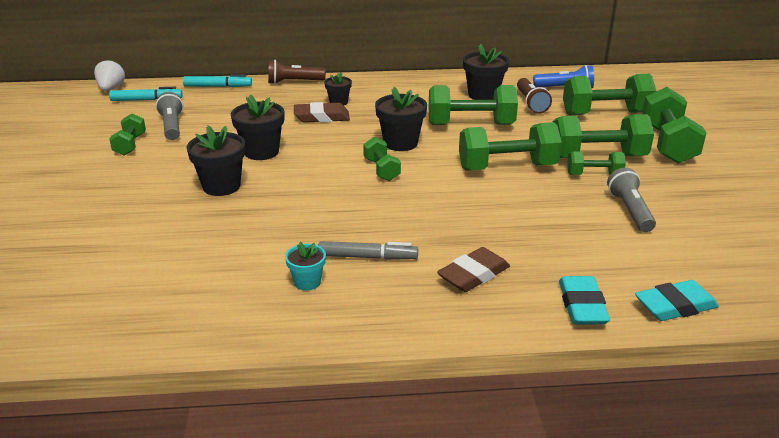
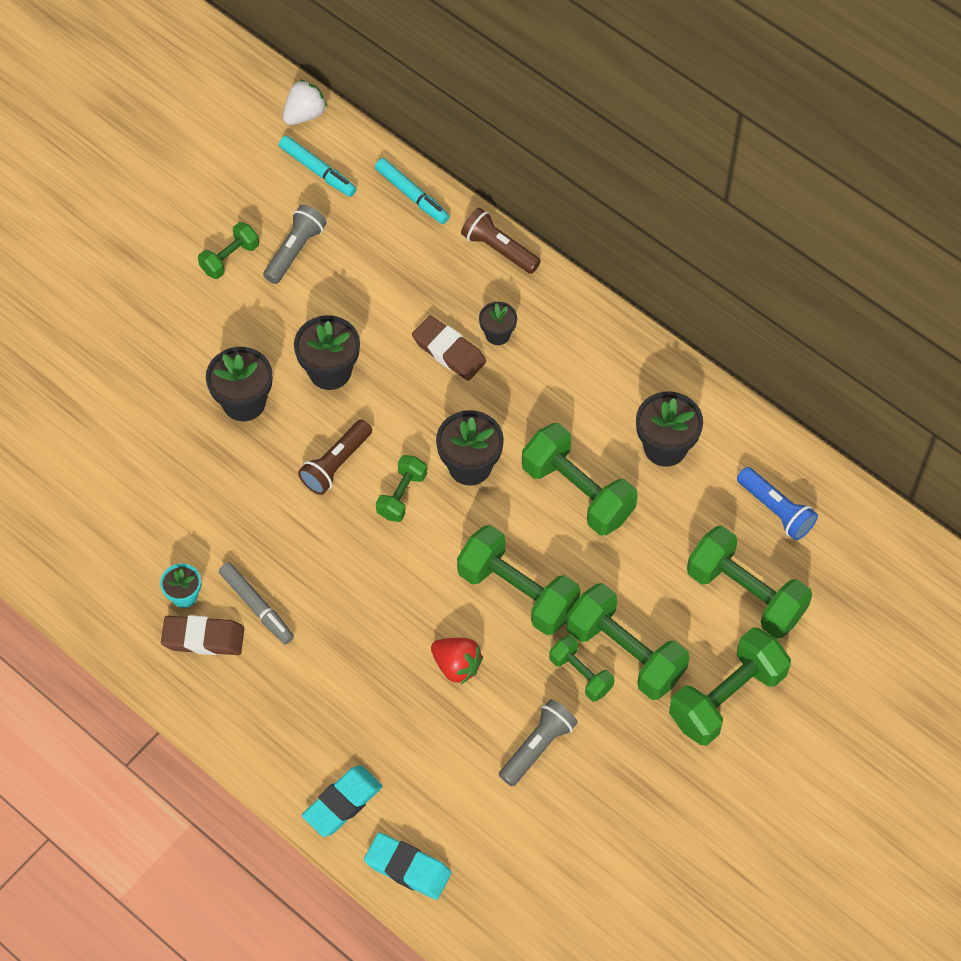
camera: 45 degrees right, 30 degrees up
brown eraser [437,247,510,292] -> brown eraser moved to [161,615,244,655]
brown flashlight [517,78,552,114] -> brown flashlight moved to [298,419,372,495]
none -> red strawberry [431,638,483,684]

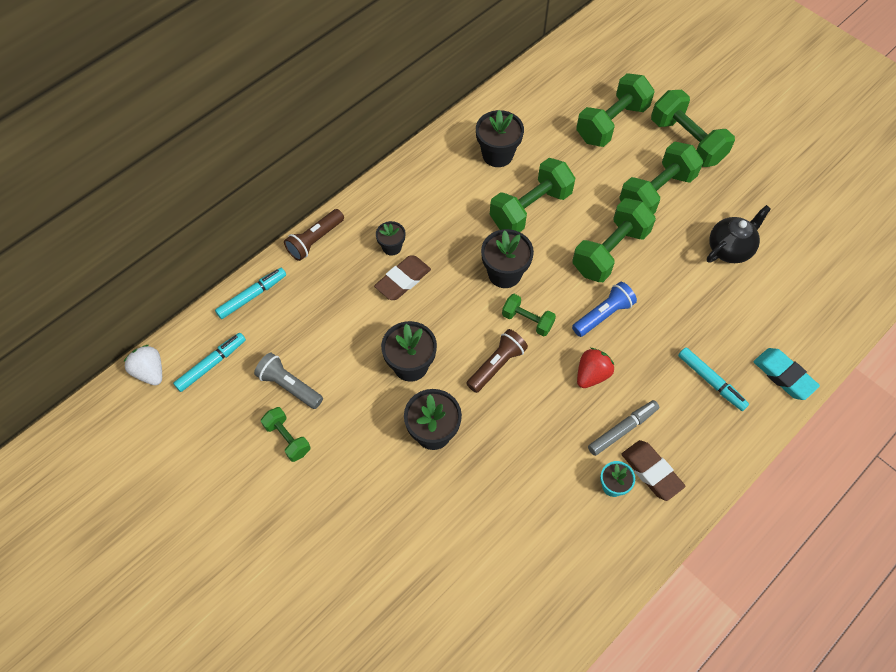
camera: 85 degrees left, 0 degrees up
brown eraser [161,615,244,655] -> brown eraser turned 45 degrees counterclockwise [621,440,685,501]
brown flashlight [298,419,372,495] -> brown flashlight turned 90 degrees counterclockwise [466,329,528,393]
turquoise eraser [364,832,451,900] -> none
red strawberry [431,638,483,684] -> red strawberry moved to [577,348,614,388]
grey flashlight [499,699,578,786] -> black teapot [707,205,771,263]
green dumbbell [549,635,614,702] -> none
blue flashlight [737,467,818,540] -> blue flashlight moved to [572,282,637,337]
none -> turquoise marker [678,347,749,411]

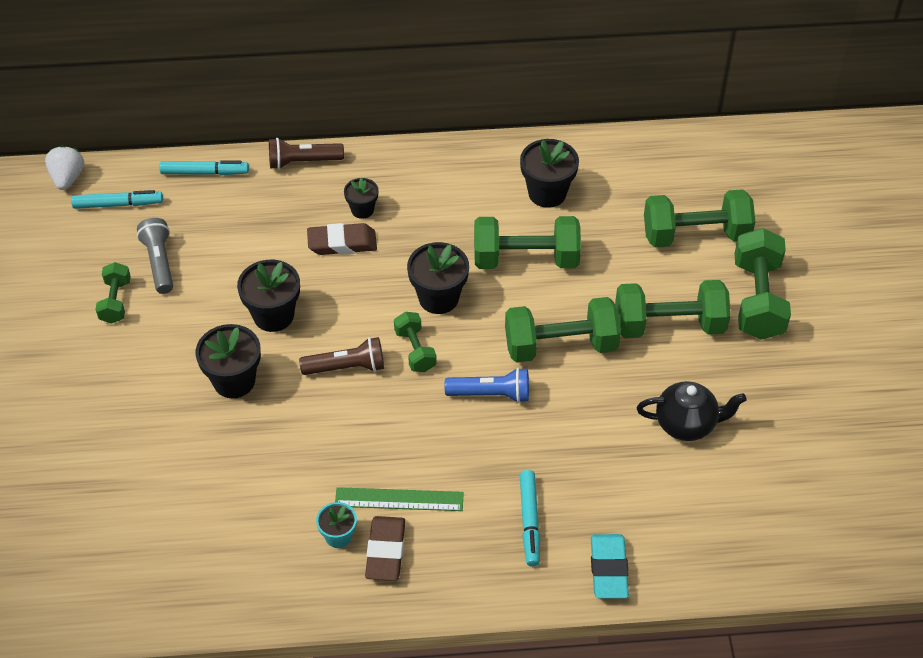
camera: 40 degrees right, 10 degrees down
red strawberry [577,348,614,388] -> none
grey marker [588,400,659,456] -> green ruler [335,487,464,511]

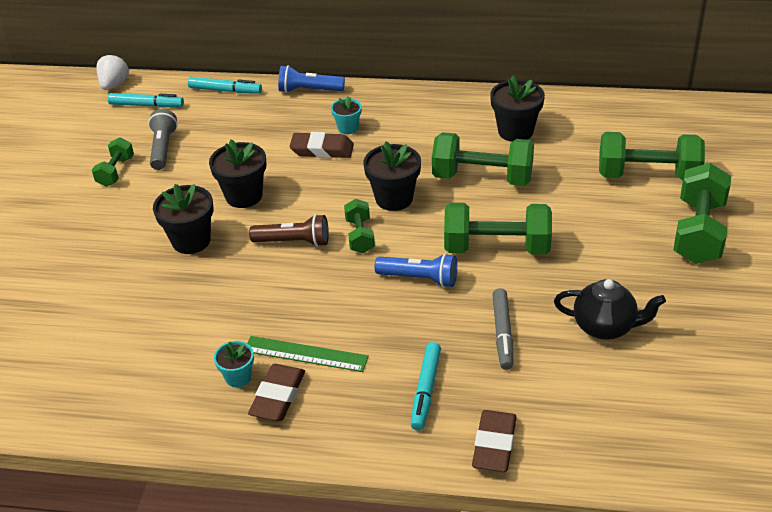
camera: 15 degrees right, 10 degrees down
brown flashlight [269,138,344,169] -> blue flashlight [278,65,345,93]
black flower pot [344,177,379,219] -> turquoise flower pot [331,96,362,134]
turquoise eraser [591,534,629,599] -> brown eraser [472,410,516,472]
green dumbbell [615,280,731,338] -> none
none -> grey marker [492,288,513,370]

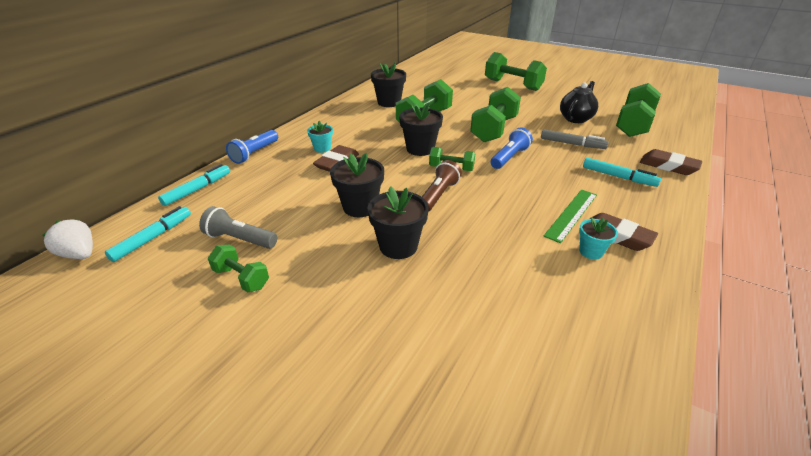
camera: 70 degrees left, 5 degrees down
green dumbbell [599,132,705,181] -> green dumbbell moved to [616,83,661,137]

